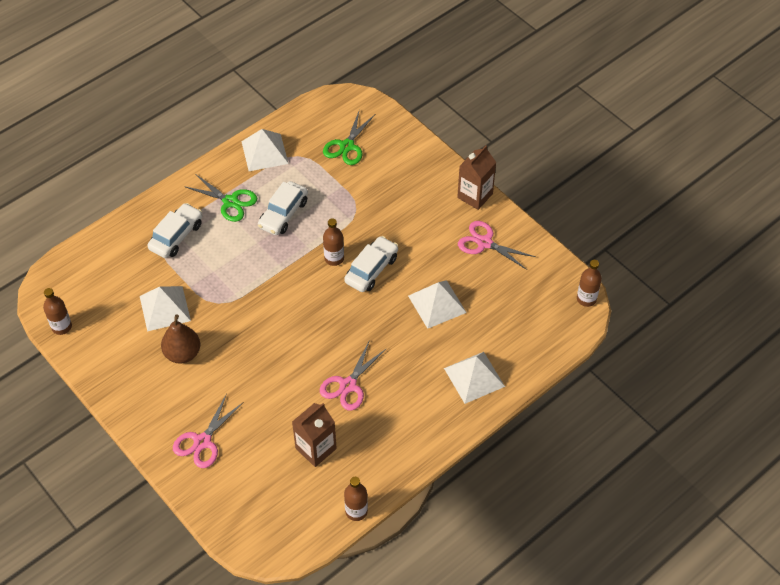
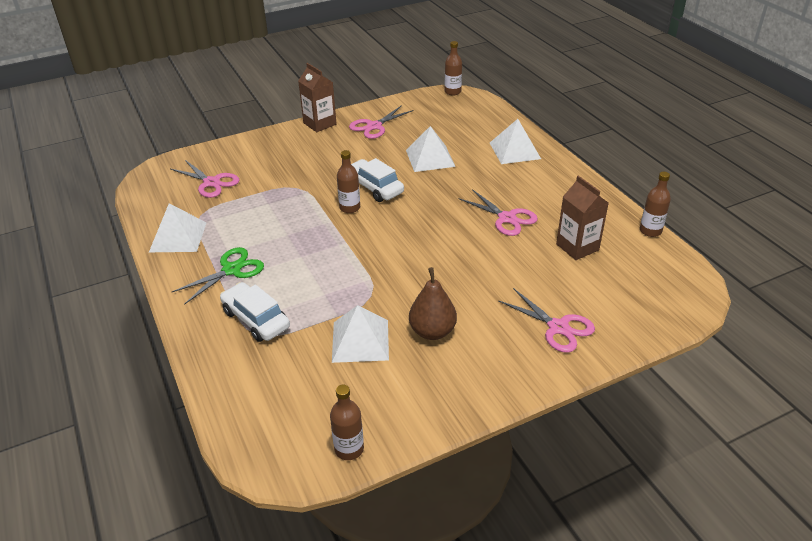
camera: 75 degrees left, 15 degrees down
white car [258,181,308,235] -> none
green scissors [323,111,375,165] -> pink scissors [171,160,240,198]

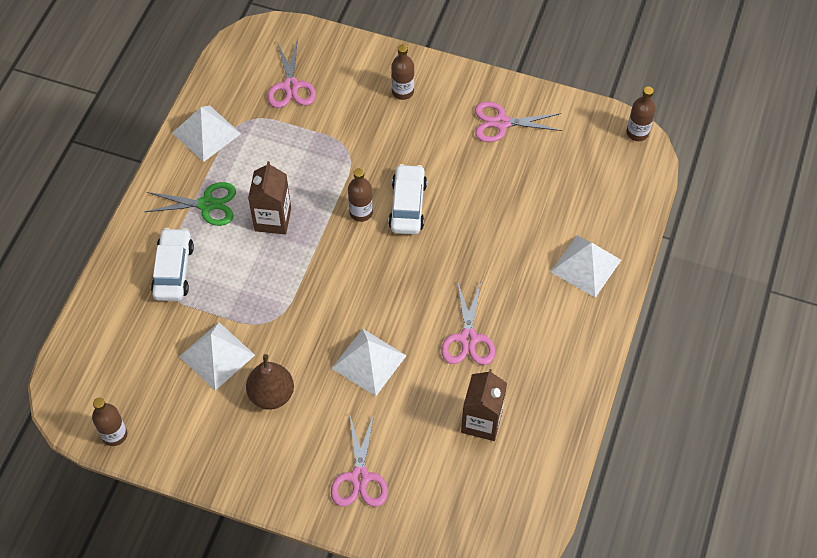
camera: 45 degrees right, 20 degrees up
brown carton [298,63,337,132] -> brown carton moved to [248,161,291,234]
white pyramid [406,126,456,172] -> white pyramid moved to [331,329,407,396]
brown bottle [640,172,671,237] -> brown bottle moved to [391,44,414,100]

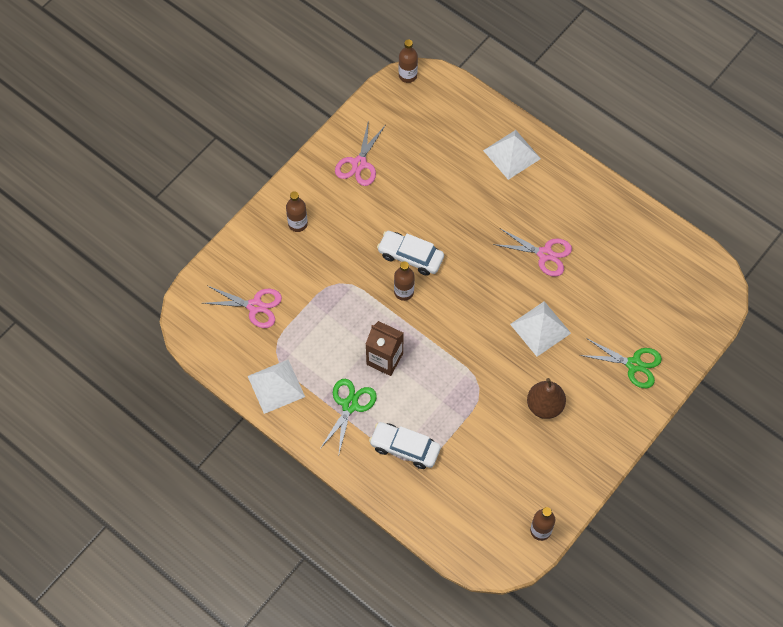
camera: 70 degrees left, 5 degrees up
white pyramid [179,322,255,391] -> none
pink scissors [331,415,388,507] -> green scissors [580,338,662,388]
brown carton [461,369,507,441] -> none

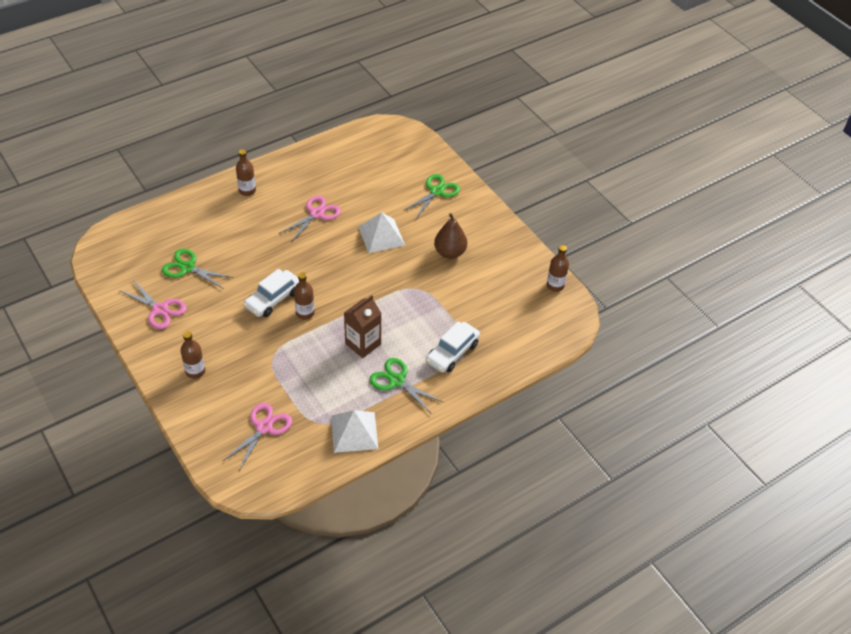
camera: 75 degrees left, 15 degrees down
brown bottle [399,39,418,83] -> brown bottle moved to [236,149,256,196]
white pyramid [483,130,541,180] -> none
none -> green scissors [162,249,234,289]

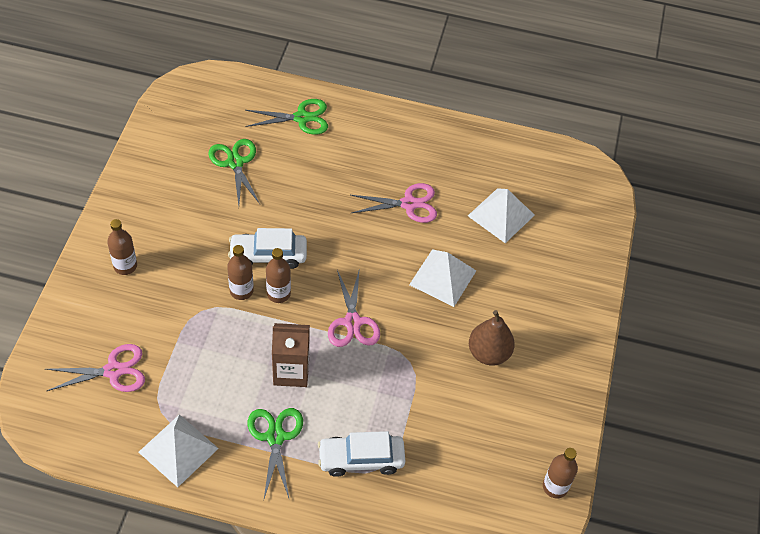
camera: 45 degrees right, 5 degrees up
pink scissors [119,280,187,329] -> pink scissors moved to [328,268,380,347]
brown bottle [236,149,256,196] -> brown bottle moved to [227,245,254,300]
green scissors [403,174,460,219] -> green scissors moved to [245,99,328,135]
none -> white pyramid [468,188,535,243]

